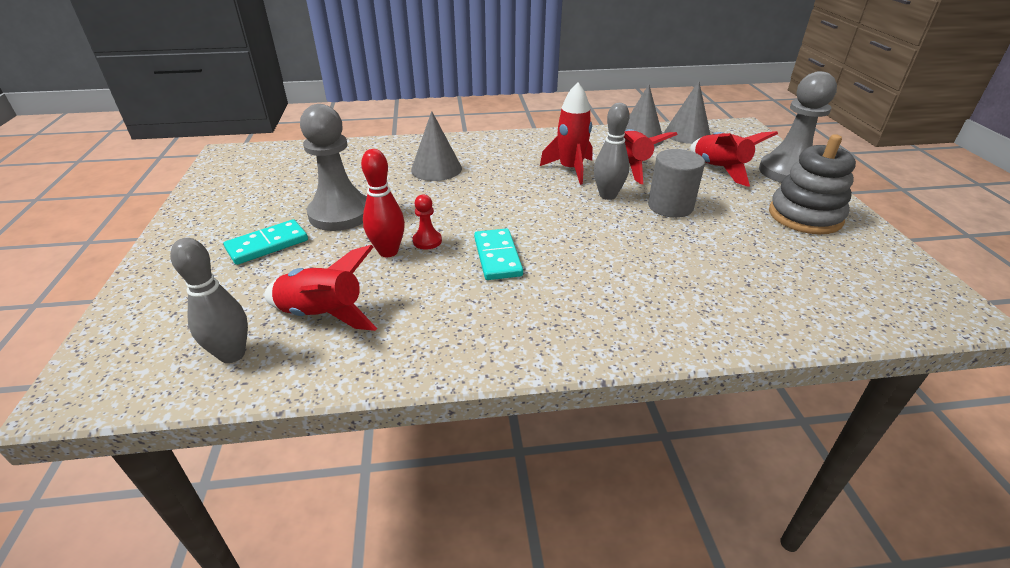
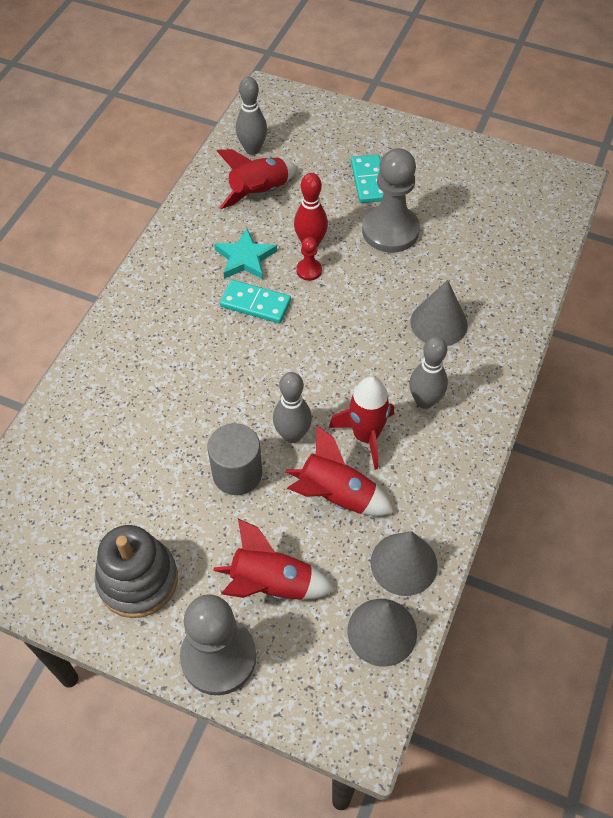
camera: 120 degrees right, 20 degrees up
none -> turquoise star [214,228,277,279]
none -> grey bowling pin [409,336,448,409]

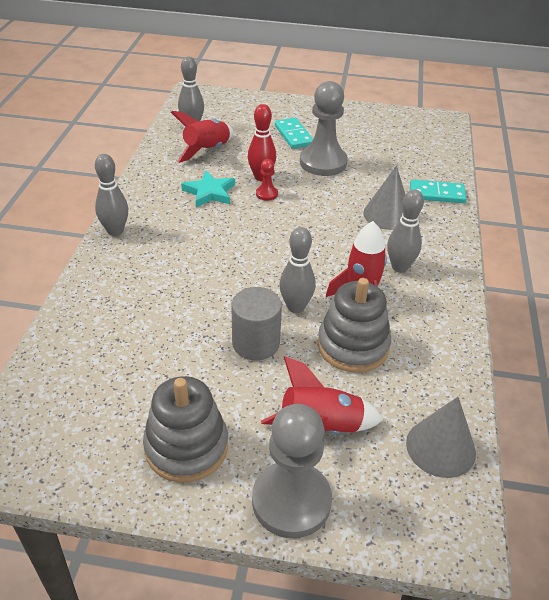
camera: 15 degrees left, 15 degrees down
turquoise domino [220,280,291,323] -> turquoise domino moved to [410,179,467,203]
red rocket [285,425,394,516] -> grey stacking toy [318,278,391,373]
grey cone [371,531,438,596] -> none
none -> grey bowling pin [95,154,128,236]

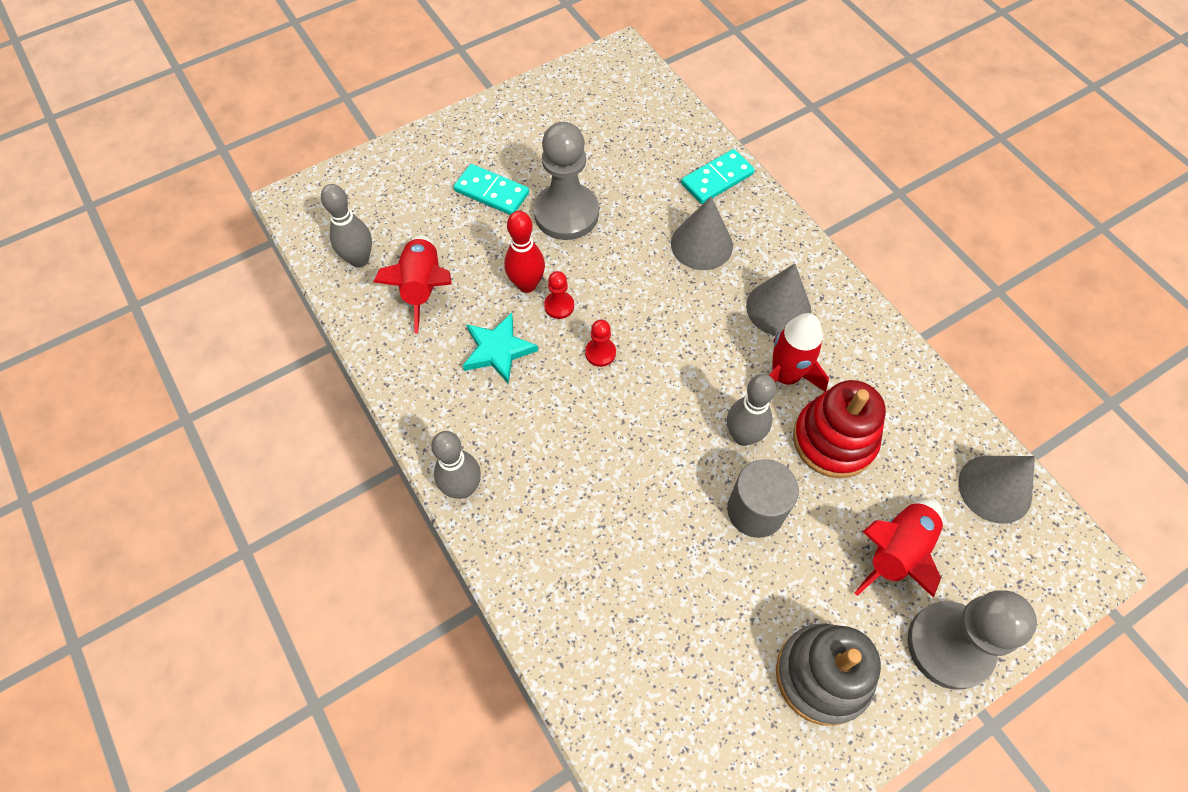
camera: 40 degrees left, 20 degrees up
grey stacking toy [318,278,391,373] -> red stacking toy [793,380,886,478]
grey bowling pin [387,189,424,273] -> grey cone [746,263,811,336]
none -> red pawn [585,320,616,367]

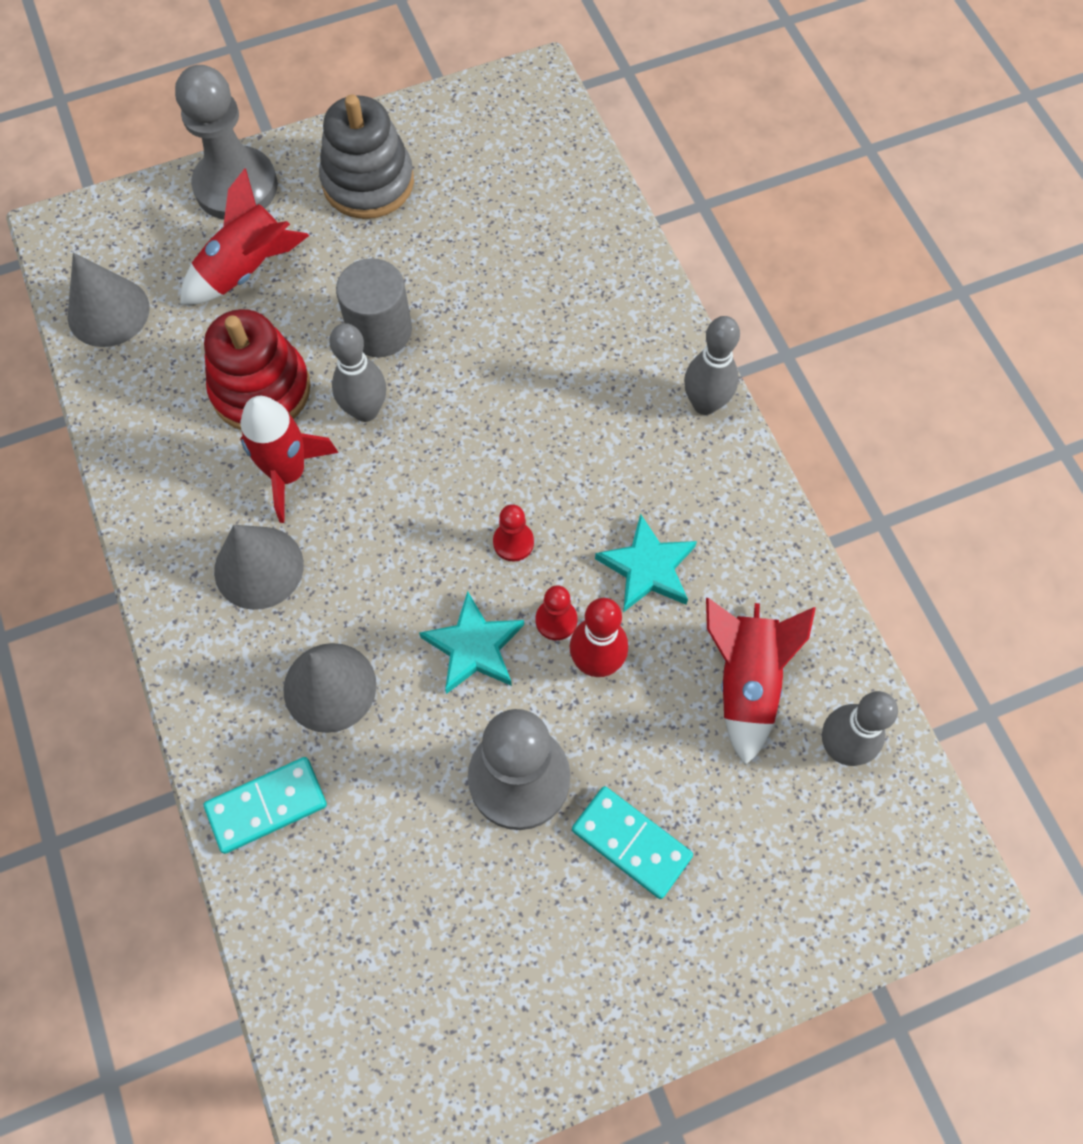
camera: 170 degrees left, 5 degrees up
none -> turquoise star [419,591,524,694]

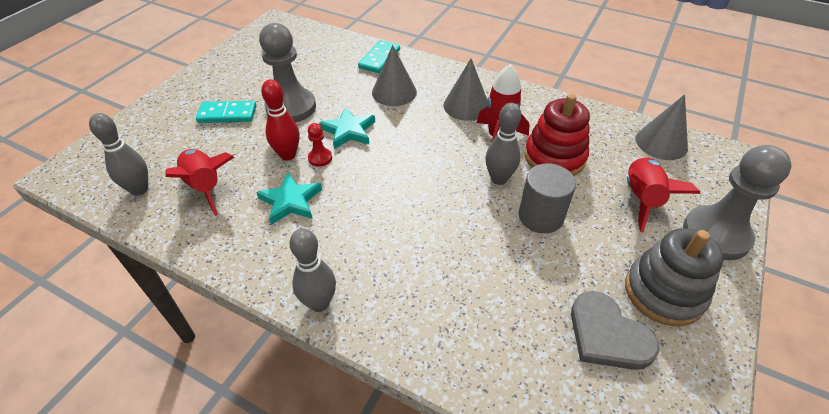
camera: 140 degrees right, 20 degrees down
red pawn [493,504,534,561] -> none
none -> grey heart [571,291,659,370]

